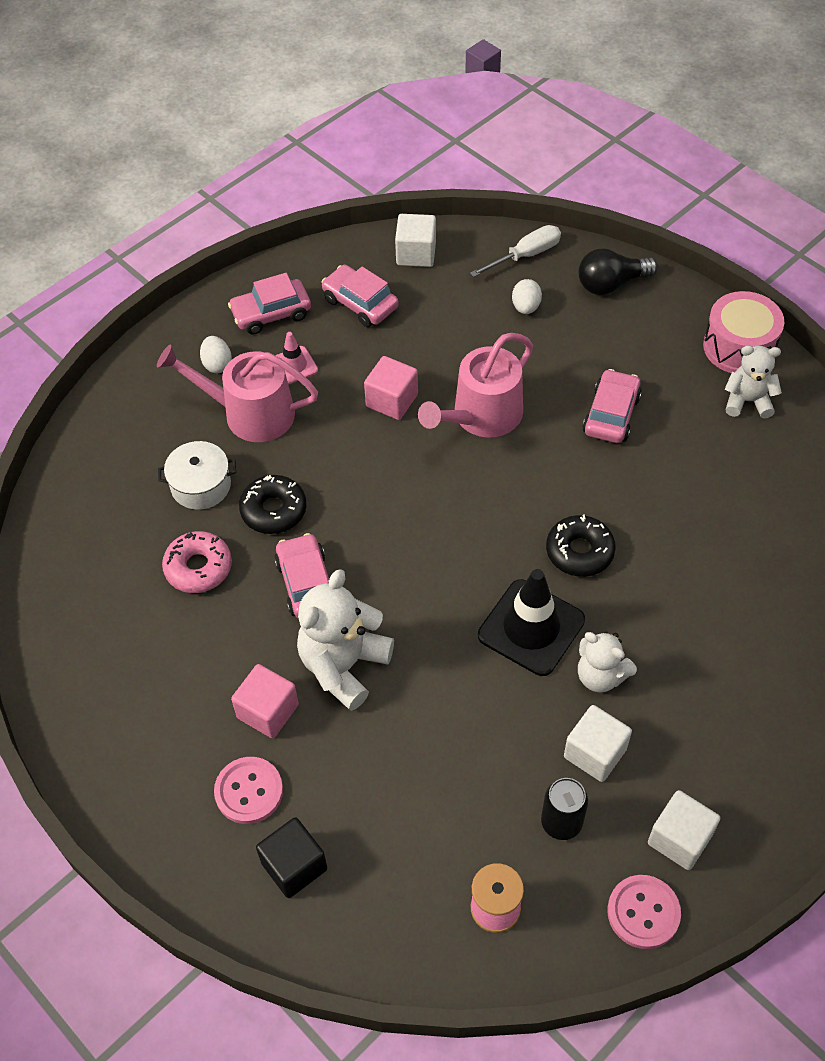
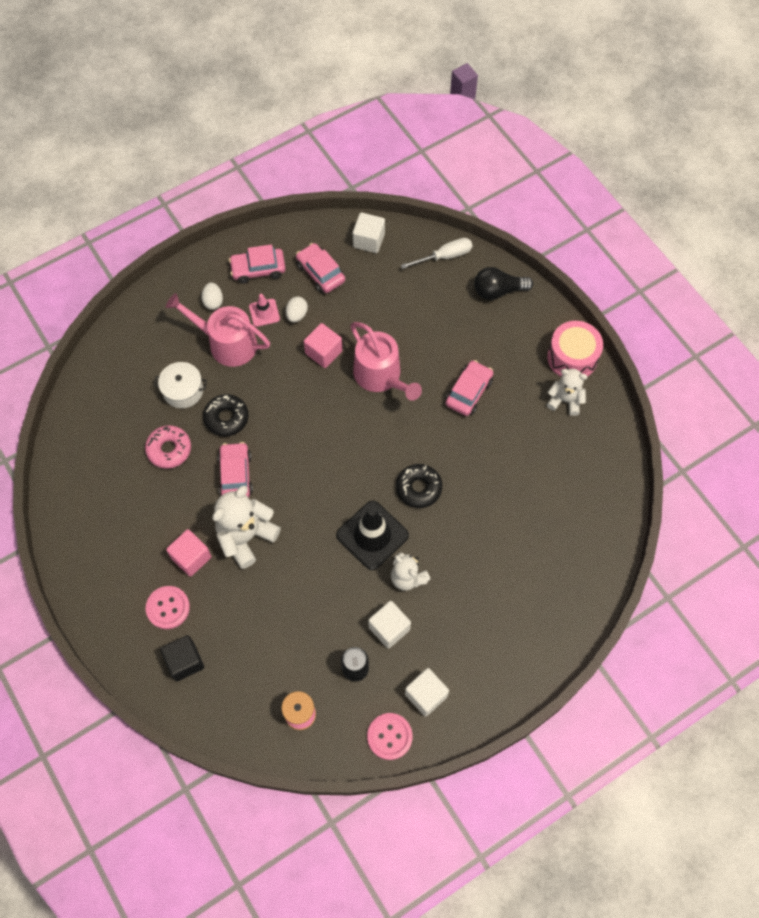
camera: 10 degrees right, 10 degrees up
pink watering can [418,333,533,438] -> pink watering can turned 90 degrees counterclockwise [350,322,422,401]
white egg [512,279,542,314] -> white egg moved to [286,296,308,322]

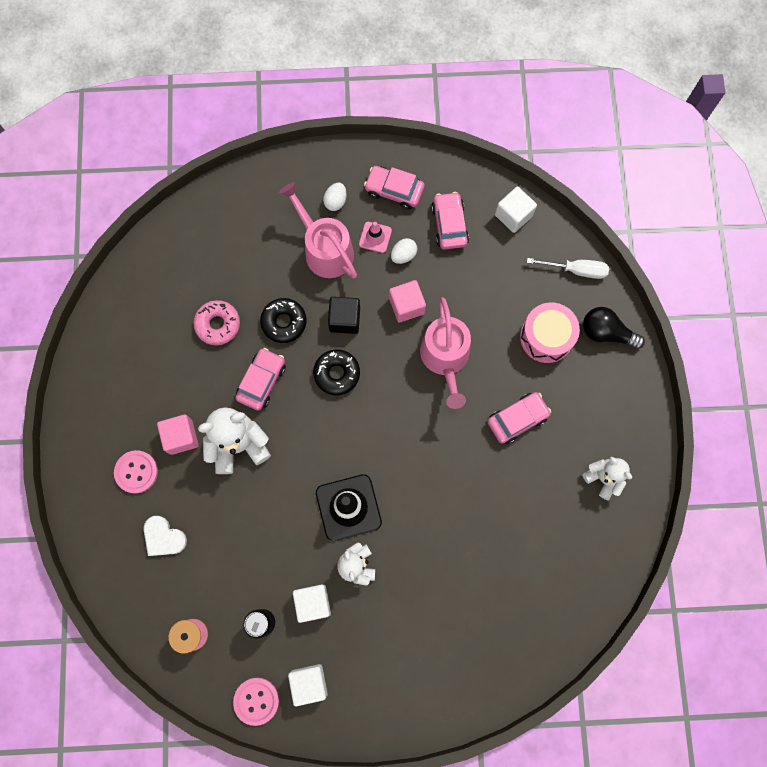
camera: 30 degrees right, 10 degrees up
white pot [154,362,207,408] -> none
black cube [160,635,204,681] -> black cube moved to [328,297,360,334]
black donut [396,464,442,508] -> black donut moved to [313,349,360,395]
pink drum [547,321,603,377] -> pink drum moved to [520,302,580,363]
none -> white heart [144,516,187,556]

